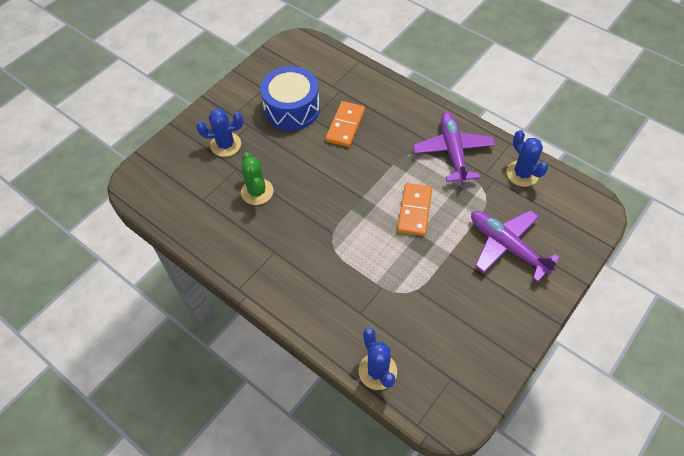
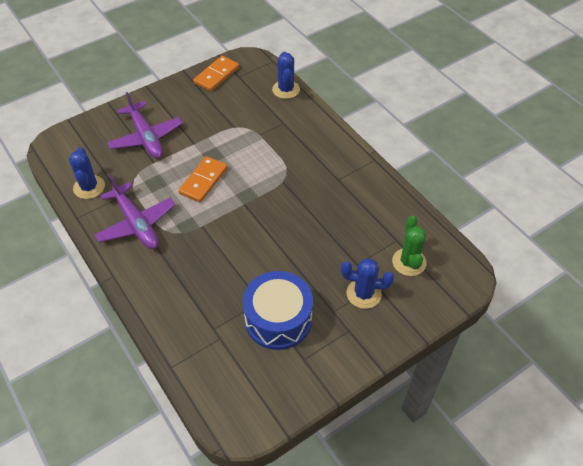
camera: 165 degrees left, 5 degrees down
green cactus [241,152,273,205] -> green cactus moved to [392,216,427,276]
orange domino [325,101,365,147] -> orange domino moved to [193,56,239,92]
purple plane [413,112,495,184] -> purple plane turned 45 degrees counterclockwise [94,175,175,249]

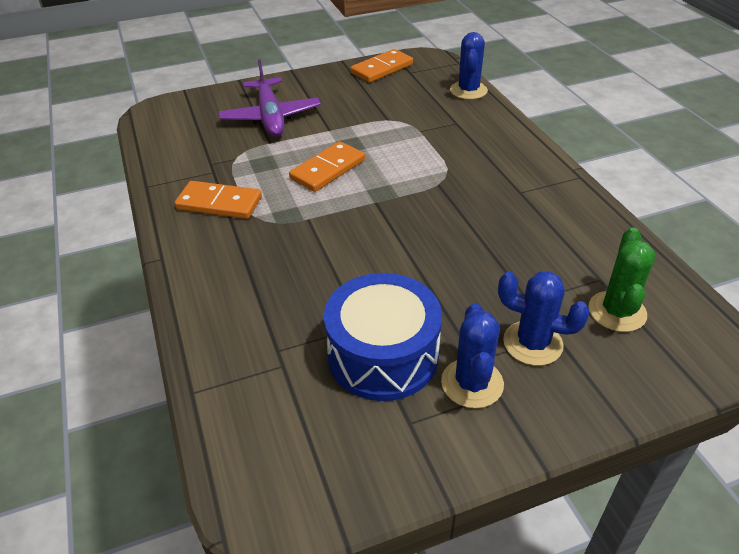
camera: 15 degrees right, 10 degrees down
blue cactus [69,147,105,199] -> blue cactus moved to [441,303,504,408]
purple plane [94,175,175,249] -> orange domino [174,181,262,219]

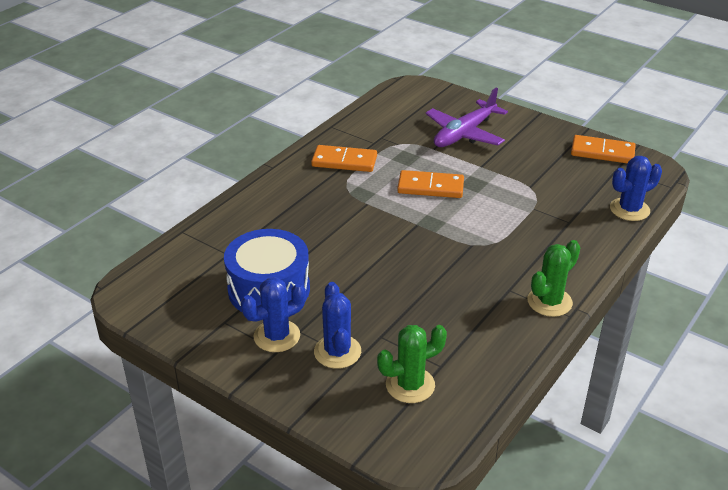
camera: 55 degrees right, 5 degrees down
orange domino [174,181,262,219] -> orange domino turned 60 degrees counterclockwise [311,145,377,172]
none -> green cactus [528,240,581,317]

